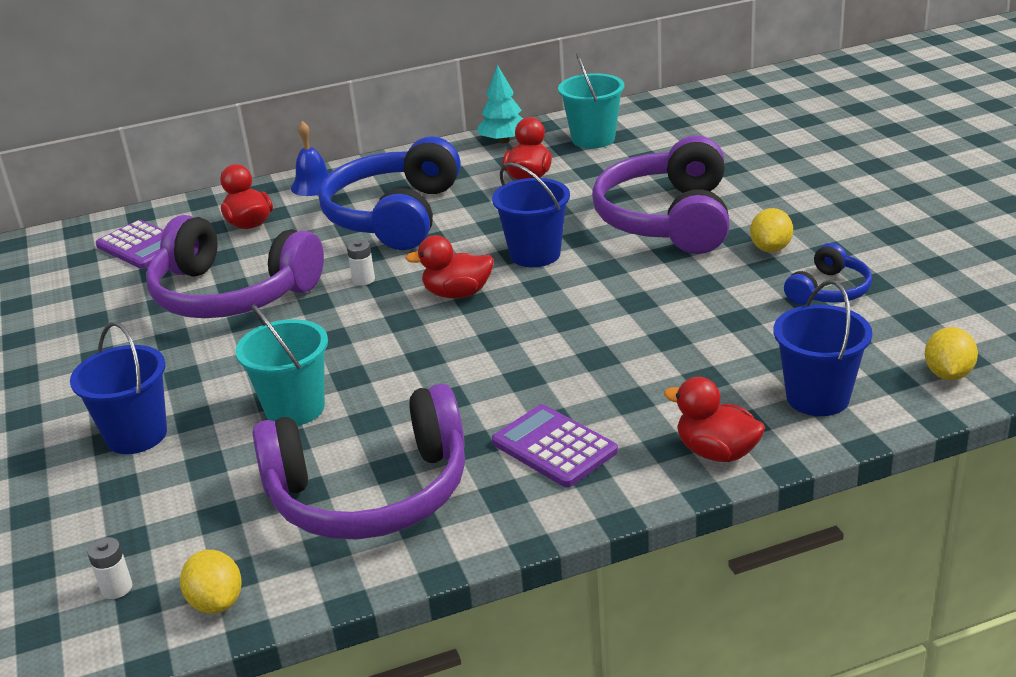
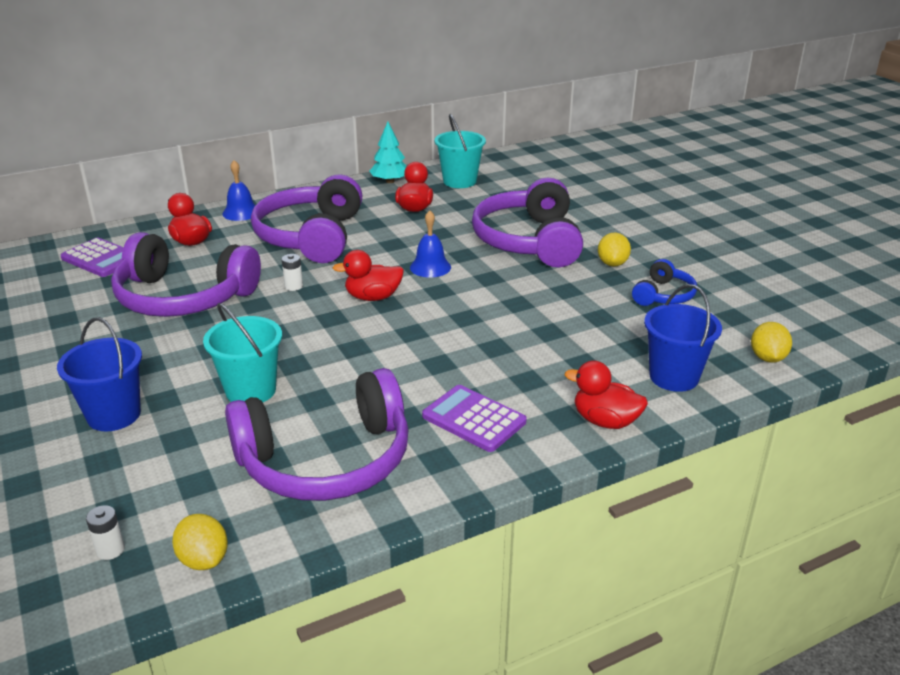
camera: 10 degrees left, 0 degrees up
blue headphones [319,136,461,250] -> purple headphones [251,174,362,263]
blue bucket [492,163,570,267] -> blue bell [410,210,451,278]

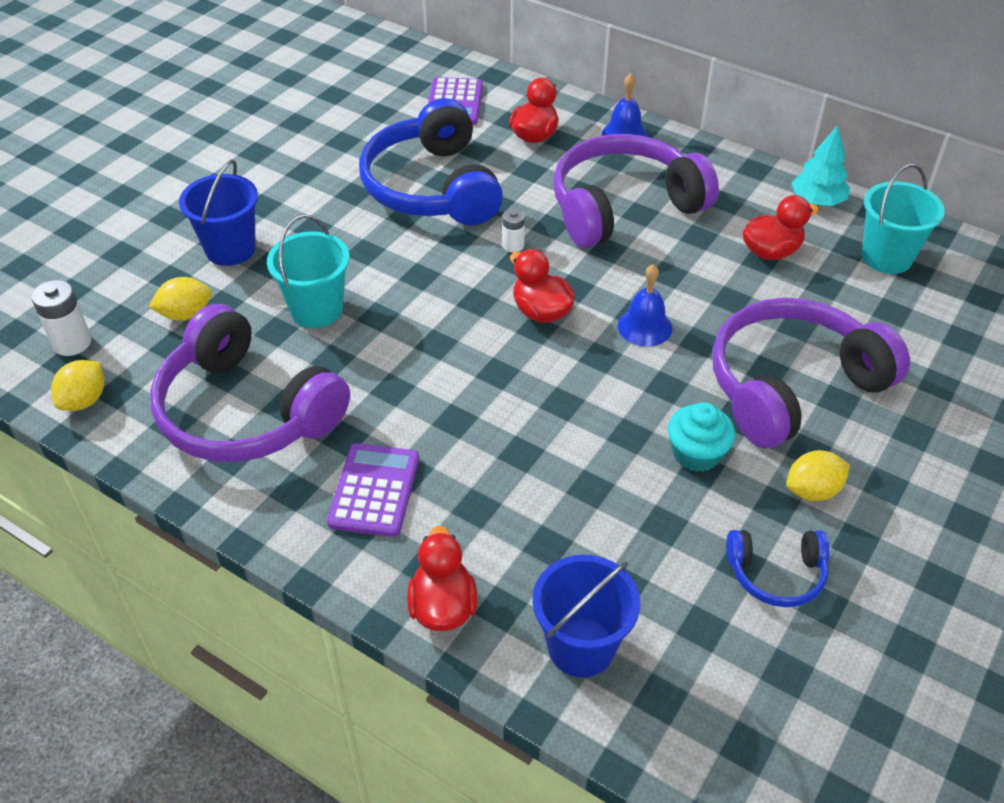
camera: 60 degrees right, 15 degrees up
white battery [86,505,125,560] -> white battery [31,280,91,356], size x1.62
purple headphones [111,232,261,317] -> blue headphones [359,98,503,225]
yellow lemon [751,322,792,363] -> yellow lemon moved to [149,277,212,321]
none -> turquoise cupcake [668,402,735,472]

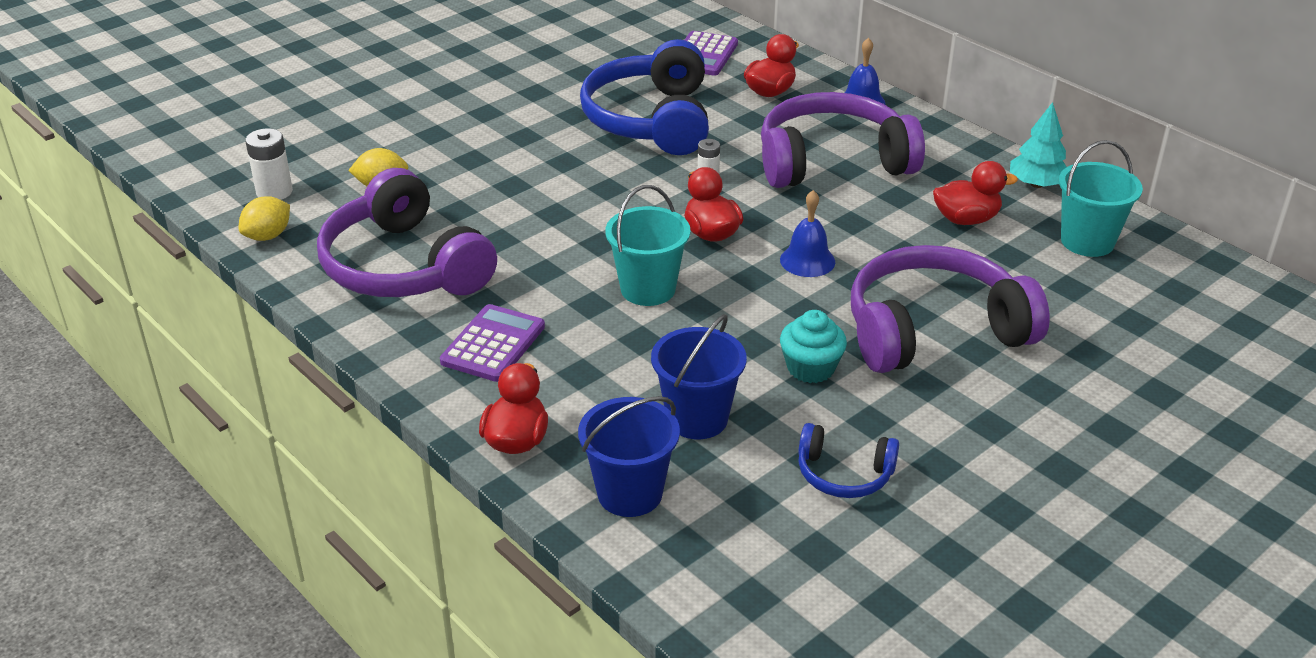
camera: 15 degrees right, 10 degrees down
blue bucket [179,160,258,266] -> blue bucket moved to [651,314,747,439]
turquoise bucket [267,214,349,328] -> turquoise bucket moved to [605,185,690,306]
yellow lemon [786,450,850,501] -> none

